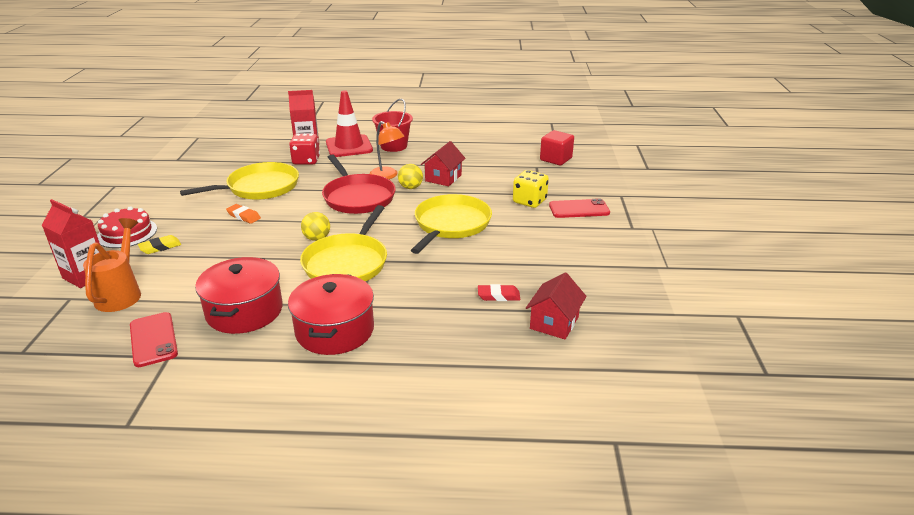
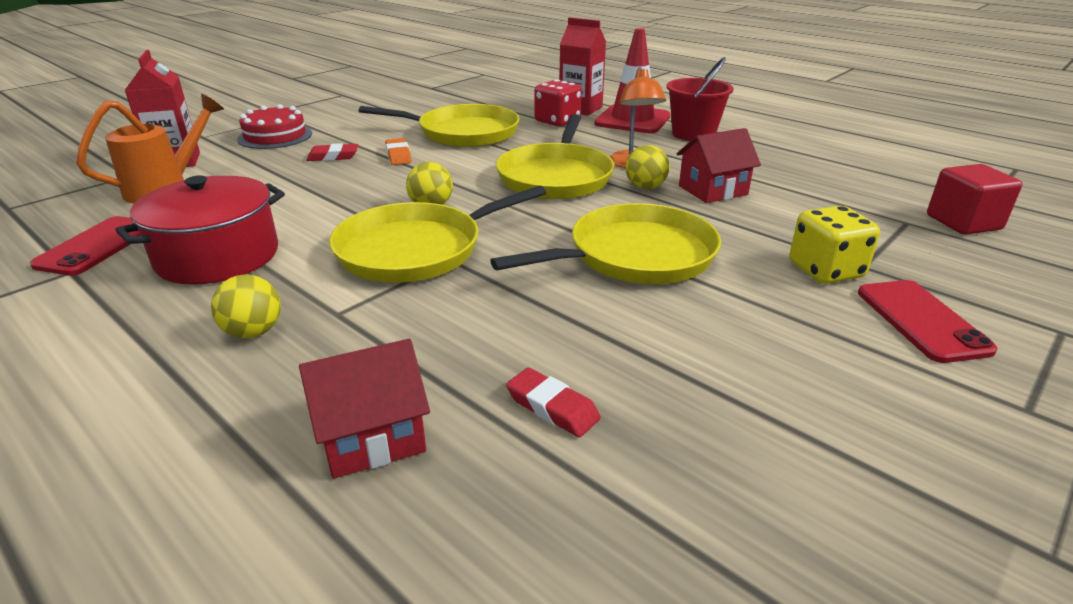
camera: 40 degrees right, 0 degrees up
yellow eraser [138,235,181,254] -> none
red pot [288,274,374,355] -> yellow ball [211,274,281,338]
red pan [322,155,396,214] -> yellow pan [496,114,614,199]
red house [526,272,587,339] -> red house moved to [299,339,430,479]
red phone [549,198,610,218] -> red phone turned 45 degrees clockwise [858,280,998,363]
none -> red eraser [306,143,358,161]

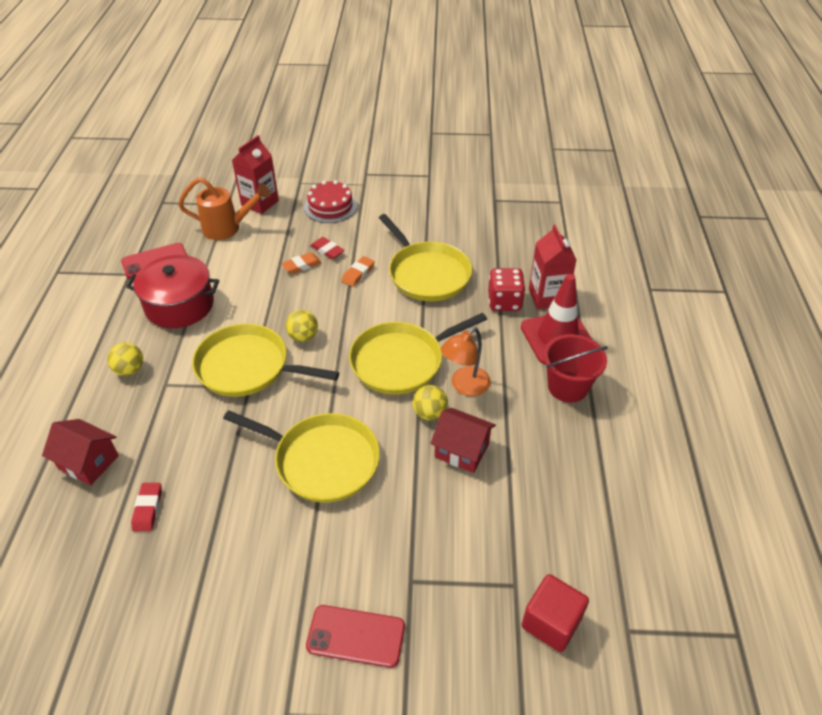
camera: 50 degrees right, 15 degrees up
yellow dice [789,206,880,284] -> none
red phone [858,280,998,363] -> red phone turned 60 degrees clockwise [306,605,405,668]
none -> orange eraser [281,252,322,274]

